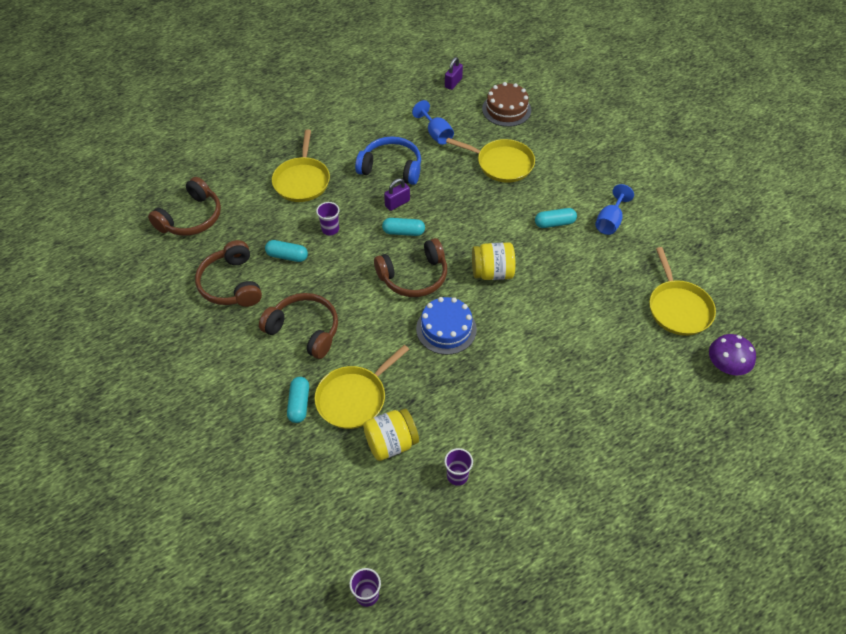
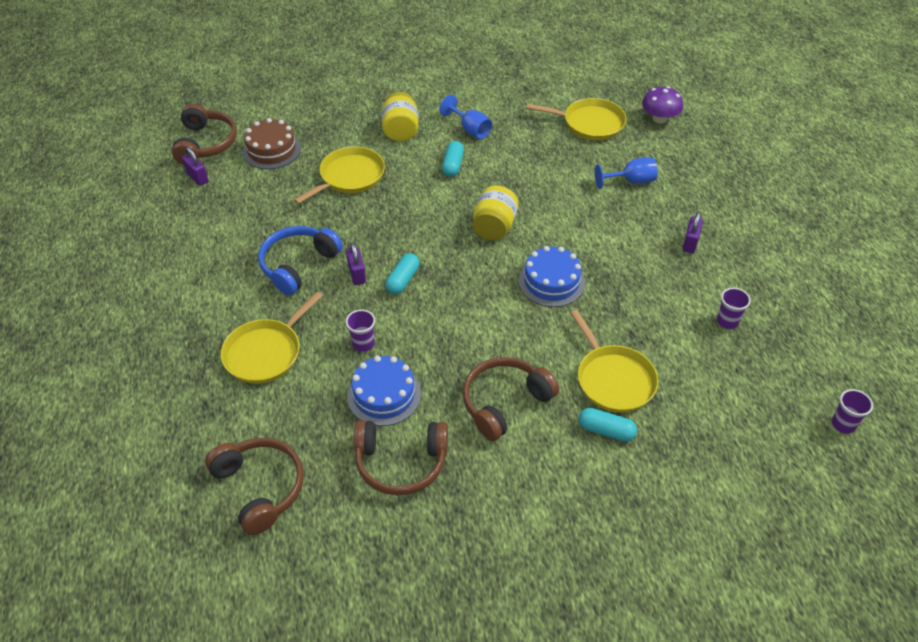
camera: 70 degrees left, 5 degrees down
turquoise capsule [265,240,308,262] -> blue cake [347,356,421,426]
yellow pan [272,129,330,202] -> yellow pan turned 105 degrees clockwise [221,292,323,384]
yellow jar [363,409,419,461] -> yellow jar moved to [382,92,418,142]
brown headphones [374,238,447,297] -> brown headphones moved to [172,104,237,164]
blue goblet [412,100,454,145] -> blue goblet moved to [595,157,658,189]
none -> purple padlock [683,211,703,253]

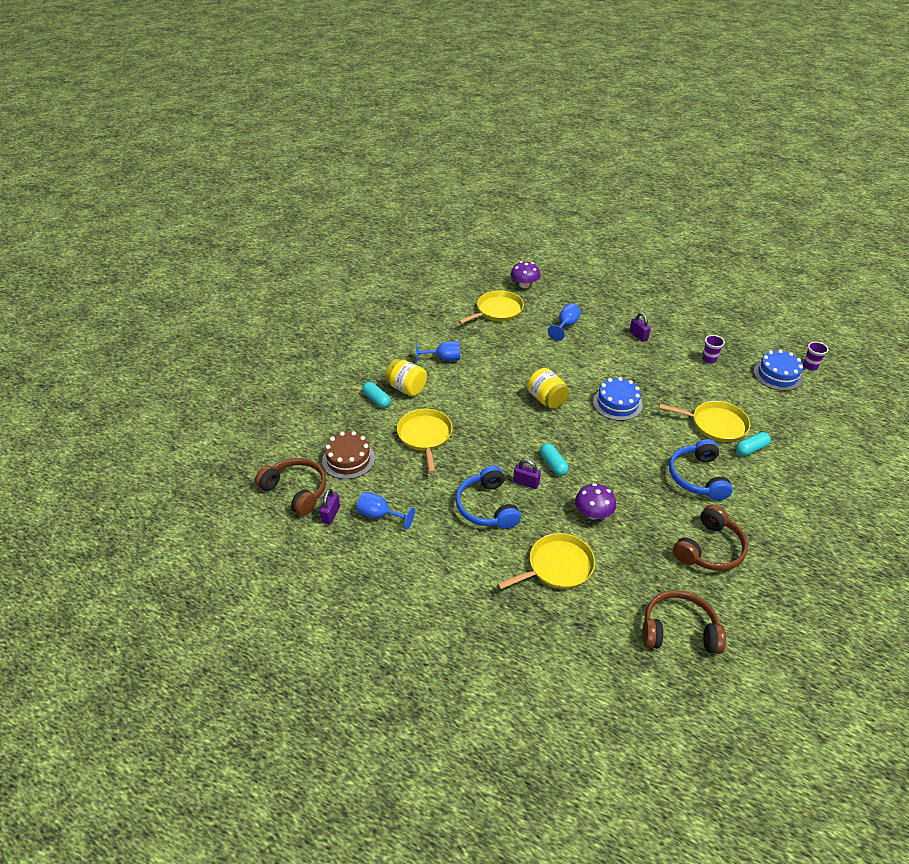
camera: 50 degrees left, 5 degrees down
purple padlock [182,147,209,186] -> purple padlock turned 75 degrees counterclockwise [319,489,340,525]
yellow pan [221,292,323,384] -> yellow pan turned 105 degrees counterclockwise [497,533,595,589]
purple cup [346,309,375,352] -> purple mushroom [575,483,616,519]
blue cake [347,356,421,426] -> blue cake moved to [754,349,803,391]
turquoise capsule [442,141,464,177] -> turquoise capsule moved to [362,382,391,408]
brown headphones [463,357,559,441] -> blue headphones [669,439,733,501]
none -> blue goblet [357,492,415,530]

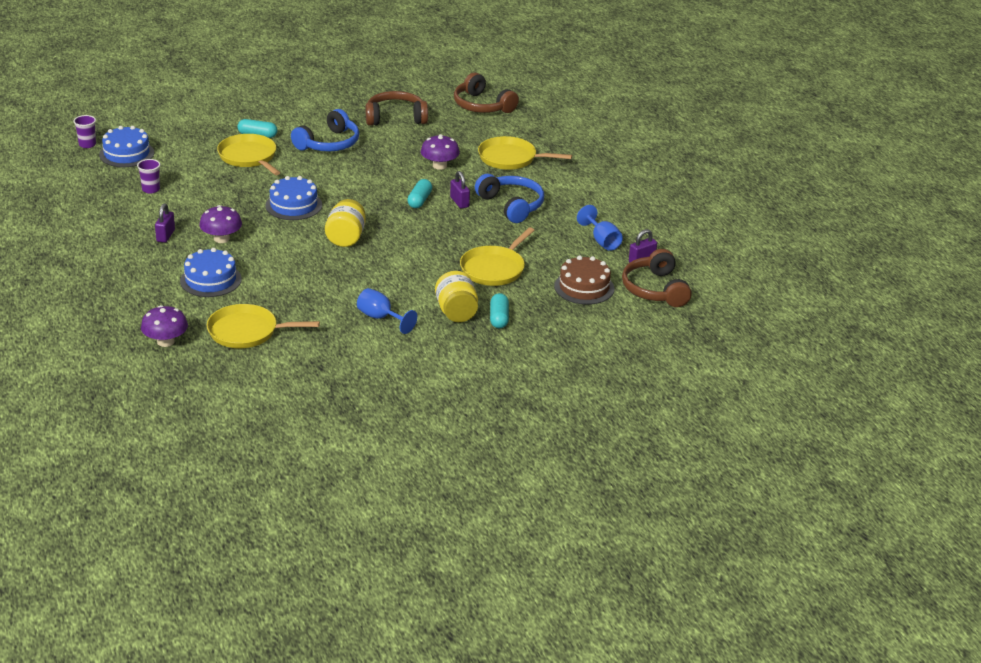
camera: 140 degrees left, 10 degrees down
blue headphones [455,466,521,529] -> blue headphones turned 60 degrees counterclockwise [475,174,544,223]
blue goblet [548,303,581,341] -> blue cake [180,248,241,297]
none -> purple mushroom [199,205,242,243]

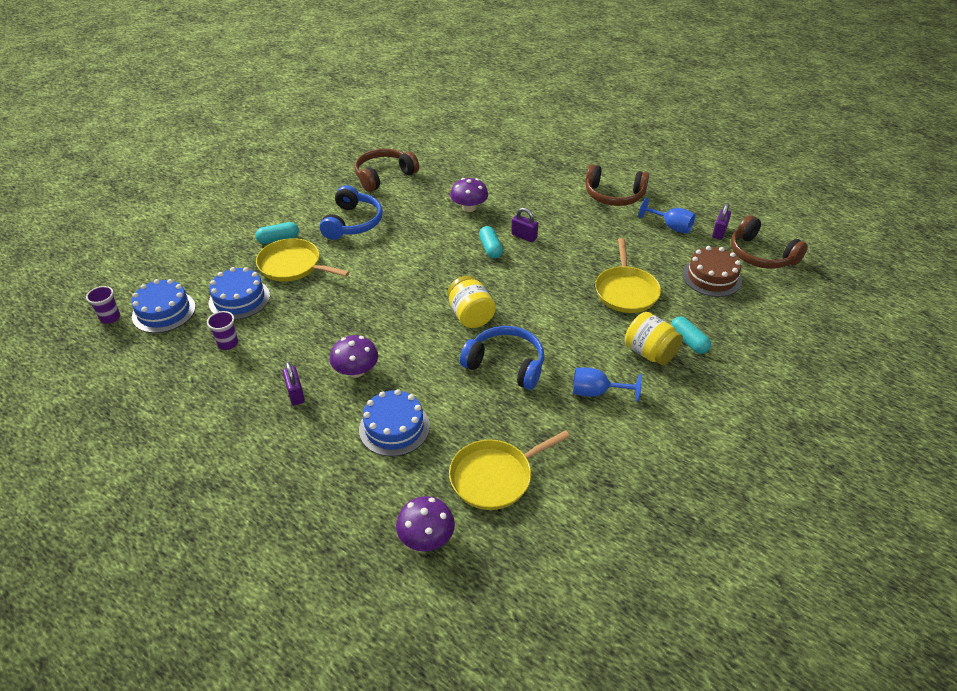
camera: 30 degrees left, 10 degrees up
blue cake [265,176,322,220] -> blue cake moved to [209,267,270,320]
brown headphones [454,72,519,113] -> brown headphones moved to [585,164,649,206]
blue headphones [475,174,544,223] -> blue headphones moved to [460,326,544,390]
yellow pan [478,136,572,170] -> none

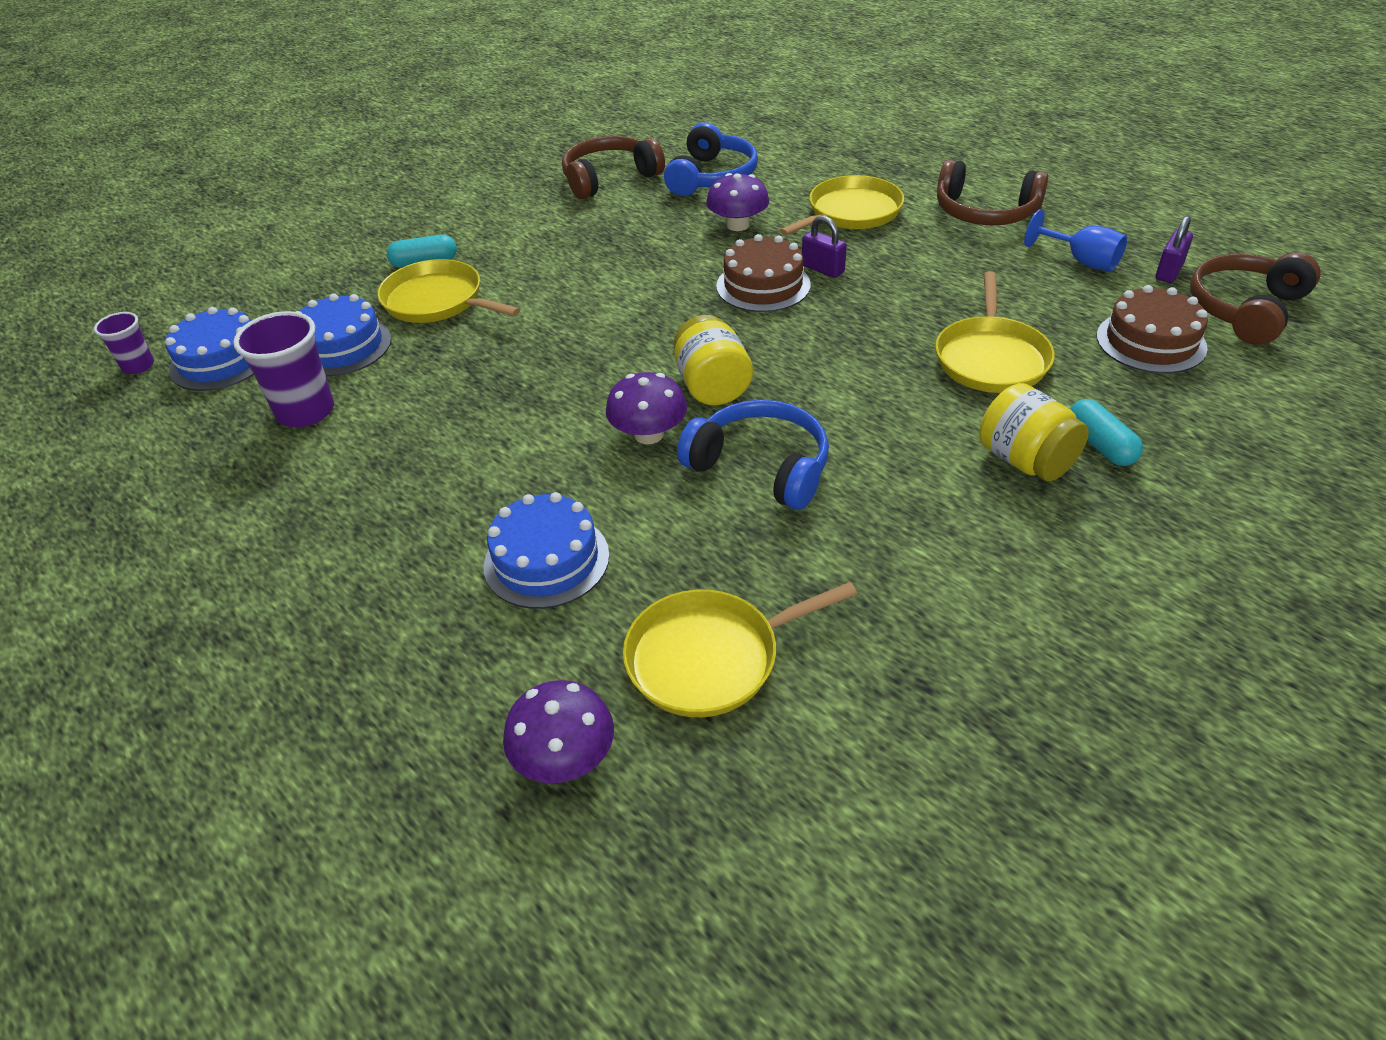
camera: 10 degrees right, 0 degrees up
purple cup [207,311,238,350] -> purple cup [233,311,334,427], size x1.73
purple padlock [283,362,305,405] -> none
blue headphones [320,185,383,240] -> blue headphones moved to [664,122,758,196]
purple mushroom [330,335,378,378] -> purple mushroom moved to [606,372,687,444]
turquoise capsule [479,226,503,259] -> brown cake [716,234,811,312]
blue goblet [573,368,642,402] -> none
brown headphones [731,215,808,269] -> brown headphones turned 75 degrees clockwise [1190,252,1321,345]
none -> yellow pan [780,175,904,236]

